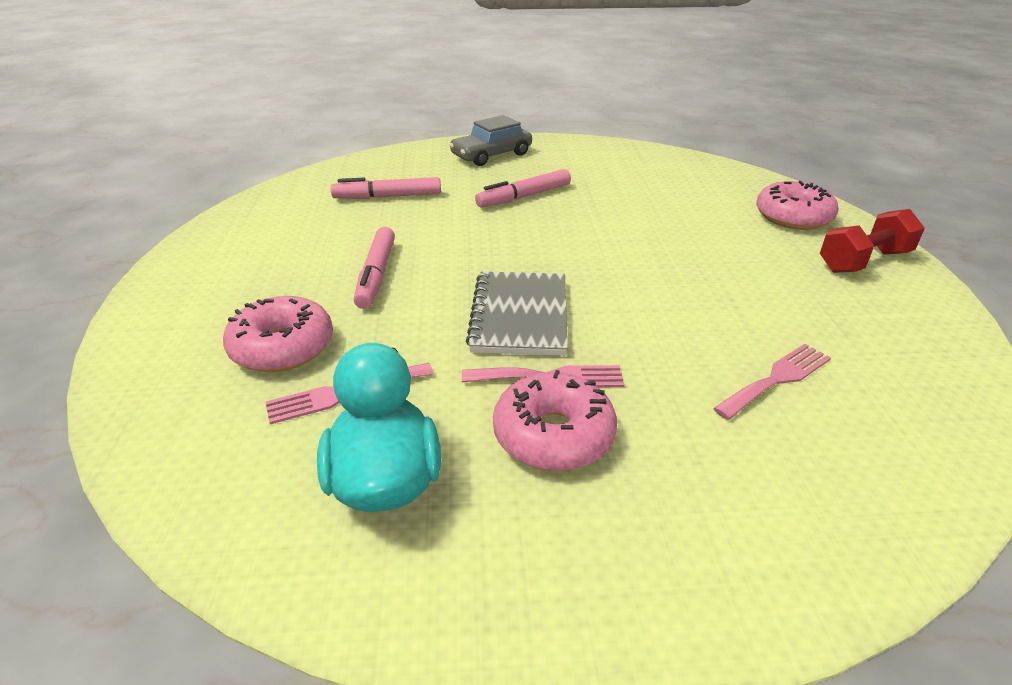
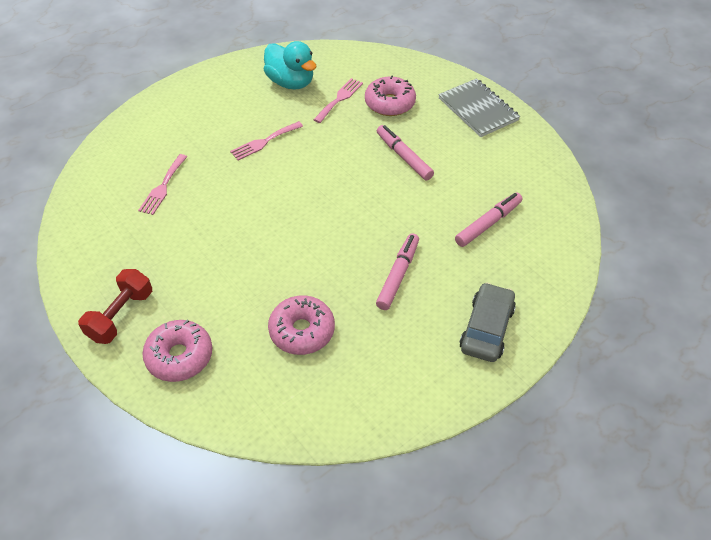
camera: 145 degrees right, 15 degrees up
grey notebook [466,271,568,356] -> grey notebook moved to [438,78,520,137]
pink donut [493,370,617,471] -> pink donut moved to [268,295,335,355]

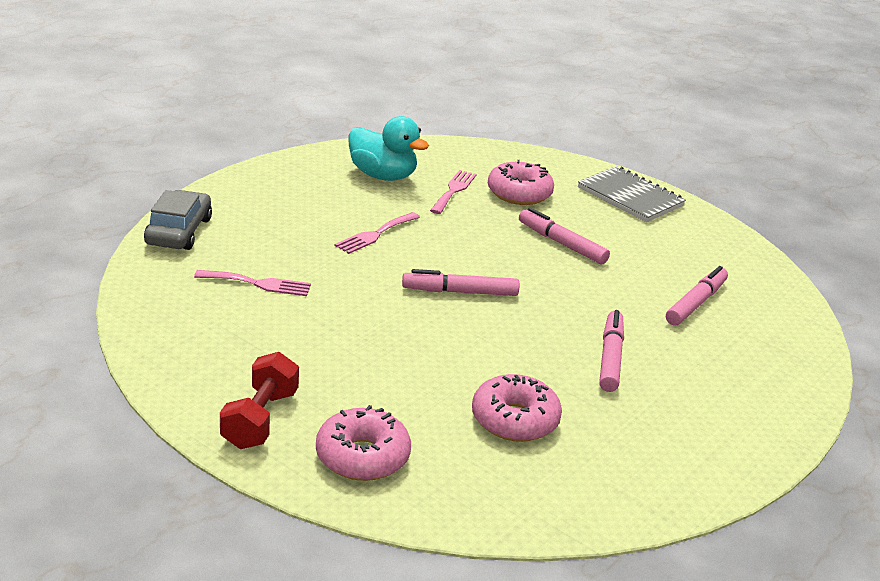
camera: 15 degrees left, 20 degrees down
pink fork [138,154,187,215] -> pink fork turned 90 degrees counterclockwise [194,270,311,296]
grey car [459,282,516,362] -> grey car moved to [144,190,212,250]
none -> pink marker [402,269,519,296]

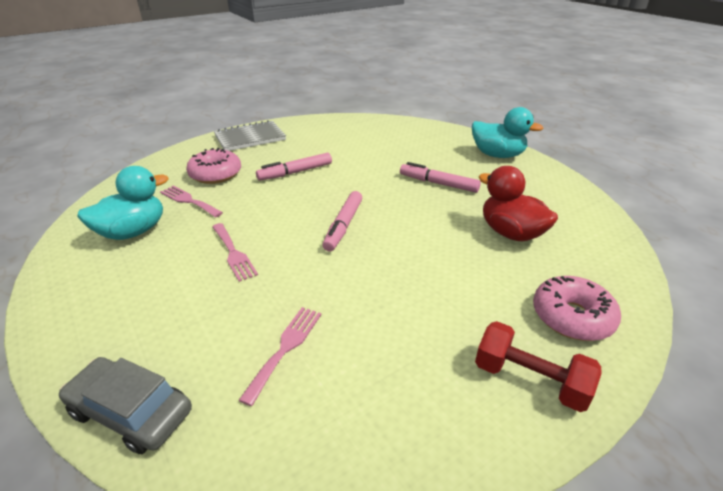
camera: 70 degrees left, 5 degrees up
pink donut [472,374,562,442] -> red duck [479,166,558,242]
pink marker [666,266,728,326] -> none
none -> turquoise duck [472,107,544,158]

